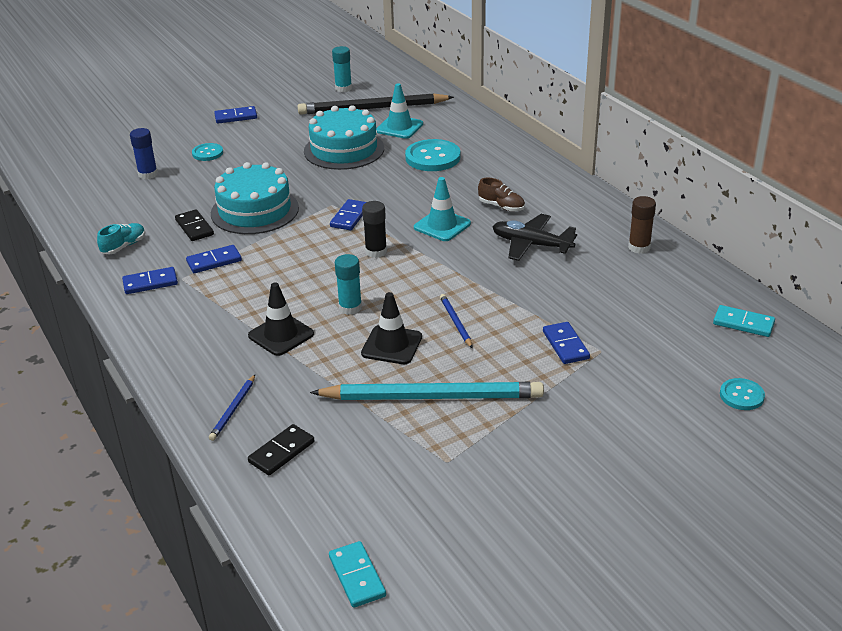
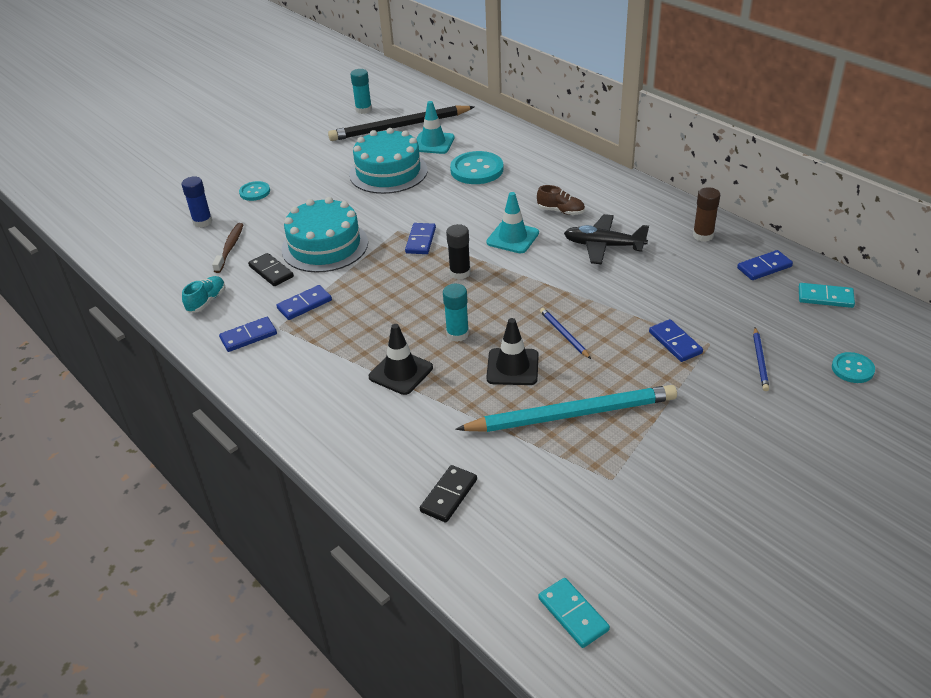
camera: 10 degrees left, 5 degrees up
blue pencil [209,375,255,441] -> blue pencil moved to [753,327,769,391]
blue domino [214,106,257,124] -> blue domino moved to [737,250,793,280]
none -> brown toothbrush [212,223,244,273]

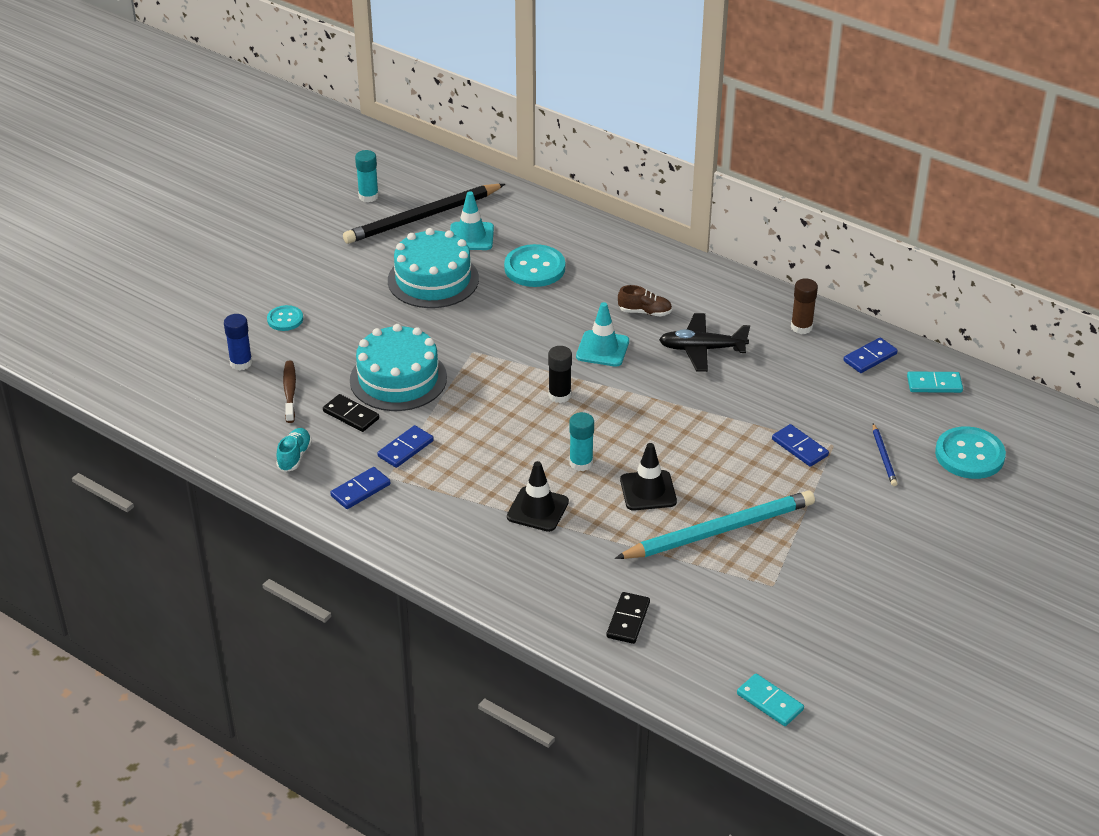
camera: 15 degrees left, 0 degrees up
blue domino [405,223,436,254] -> none
blue pencil [540,308,591,359] -> none
turquoise button [832,352,875,383] -> turquoise button [935,426,1006,479], size x1.76

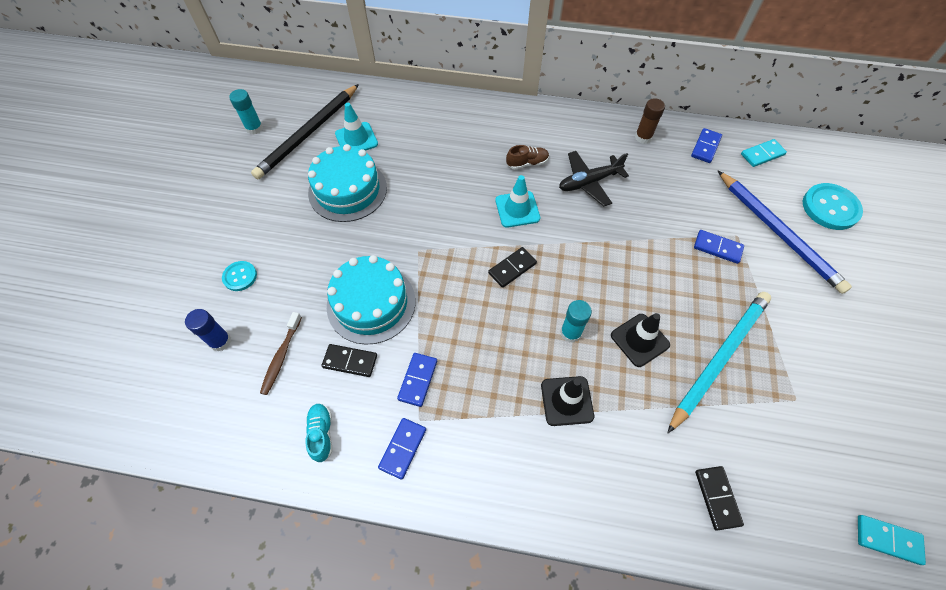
camera: 25 degrees left, 20 degrees up
brown toothbrush [283,361,296,423] -> brown toothbrush turned 135 degrees counterclockwise [260,312,302,395]
turquoise button [504,244,565,287] -> none
black glue stick [548,346,572,403] -> black domino [488,247,537,288]
blue pencil [873,423,898,486] -> blue pencil [718,171,852,294], size x2.32

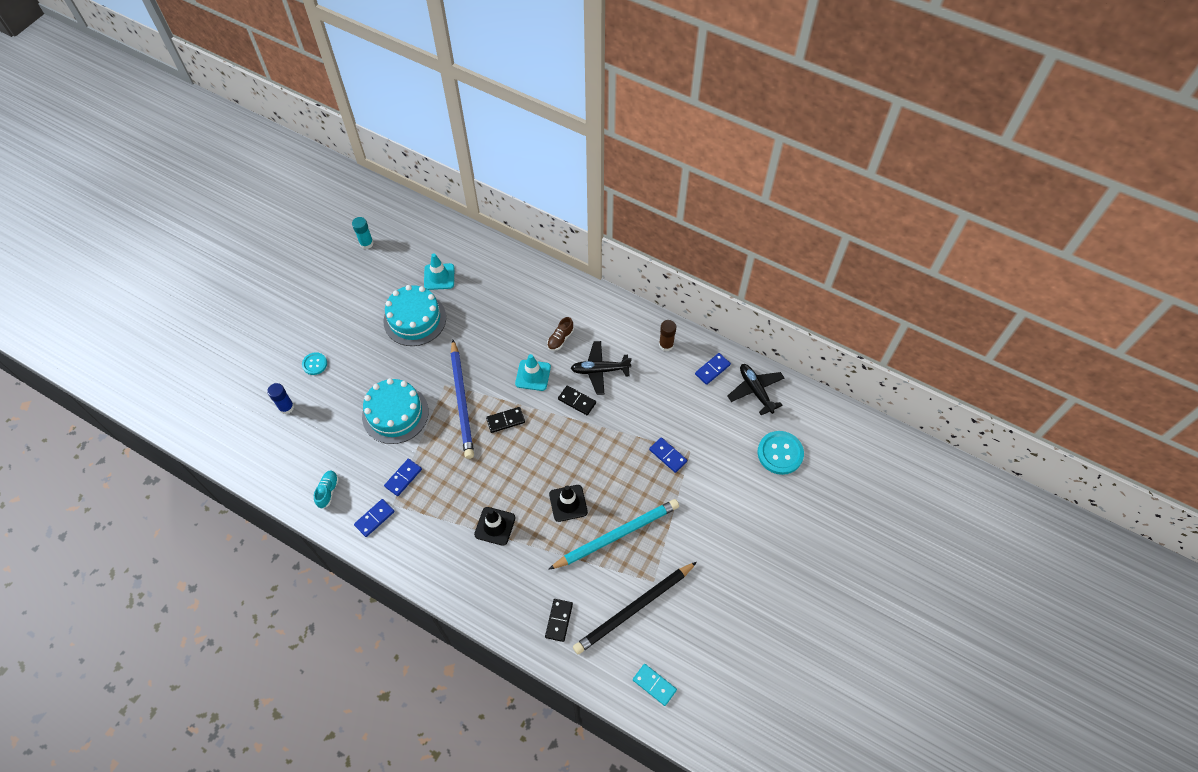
camera: 20 degrees right, 0 degrees up
black pencil [251,84,359,179] -> black pencil moved to [573,562,697,654]
brown toothbrush [260,312,302,395] -> none
black domino [322,344,377,377] -> black domino moved to [558,385,596,415]
brown shoe [506,145,549,169] -> brown shoe turned 120 degrees clockwise [547,317,574,351]
turquoise glue stick [560,300,592,343] -> none
blue pencil [718,171,852,294] -> blue pencil moved to [450,340,474,459]
turquoise domino [741,139,787,167] -> black plane [728,364,785,415]

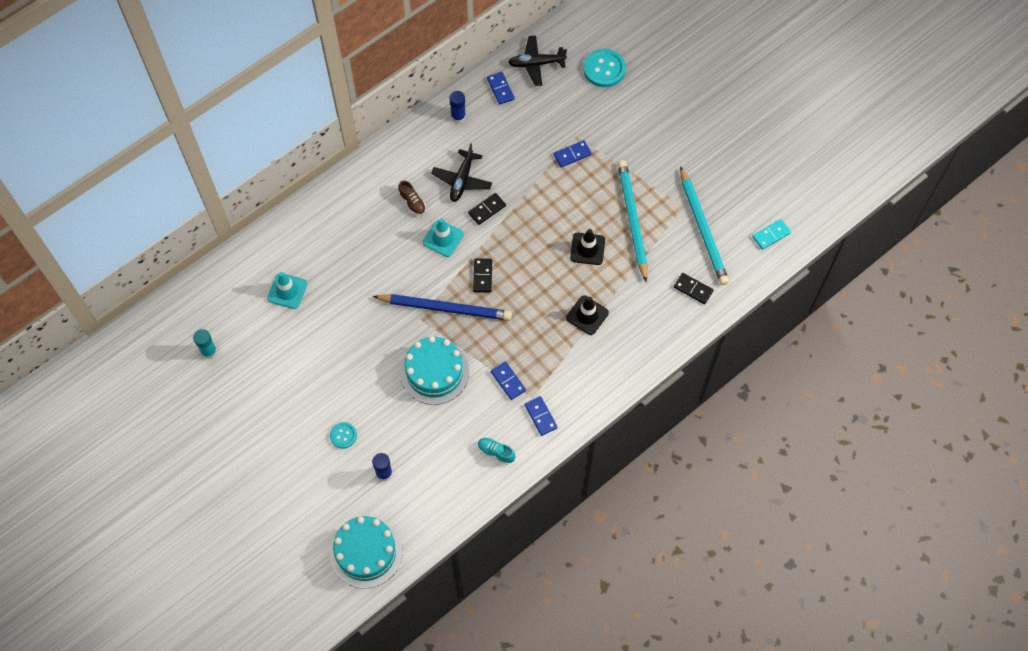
camera: 70 degrees left, 5 degrees up
turquoise cake [384,285,446,346] -> turquoise cake moved to [330,516,403,588]
black pencil [573,562,697,654] -> turquoise pencil [680,166,729,285]
brown glue stick [659,320,676,351] -> blue glue stick [449,91,466,123]

